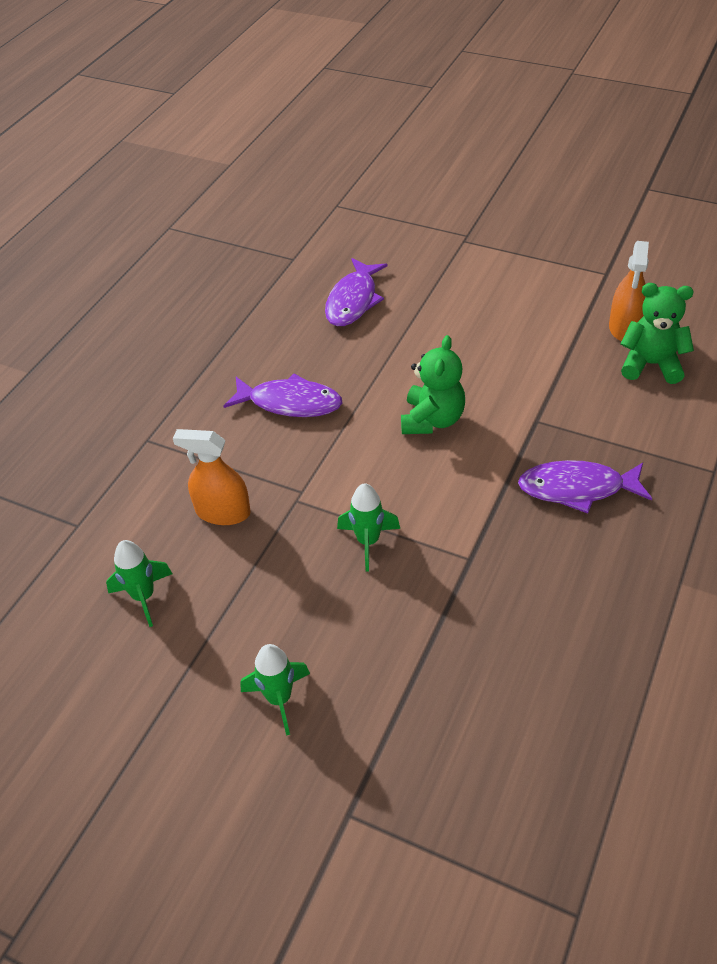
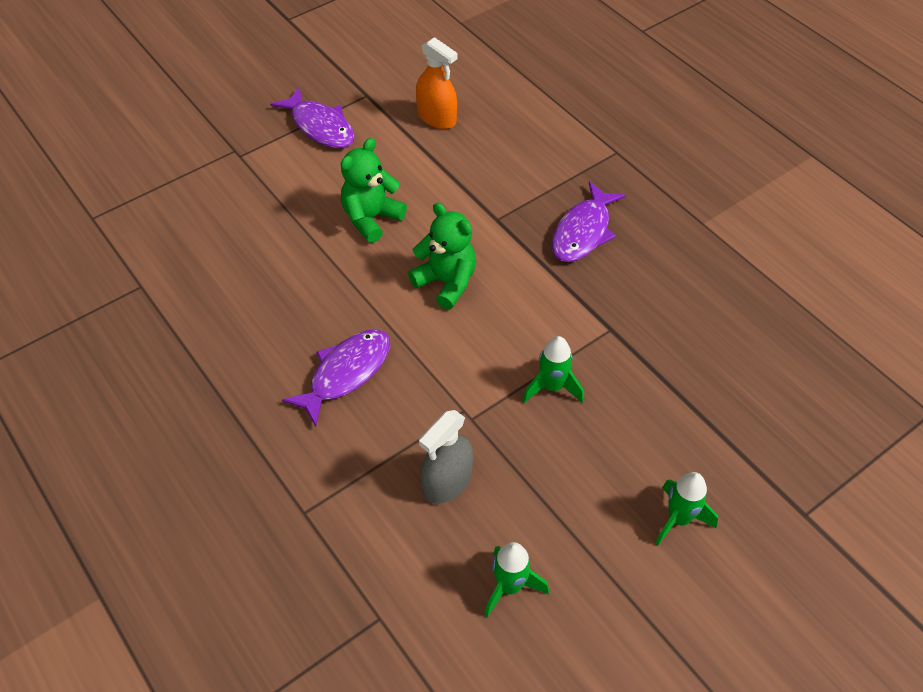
camera: 65 degrees left, 5 degrees up
orange spray bottle [173,429,251,525] -> grey spray bottle [419,410,473,504]
purple fish [325,258,388,326] -> purple fish moved to [270,87,355,148]
green teddy bear [621,283,694,384] -> green teddy bear moved to [341,138,407,243]

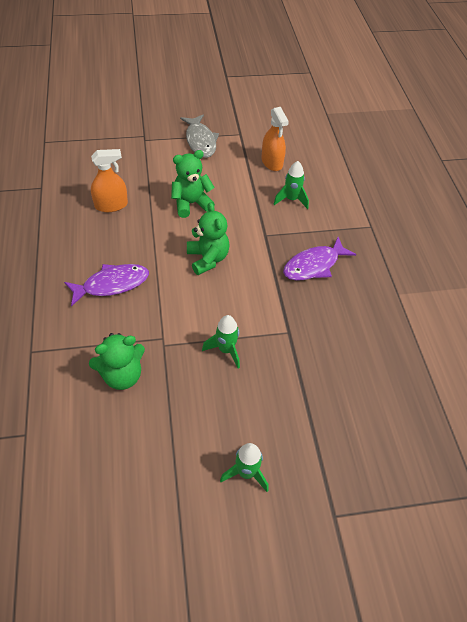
camera: 25 degrees right, 0 degrees up
purple fish [270,87,355,148] -> grey fish [180,114,219,158]
grey spray bottle [419,410,473,504] -> green teddy bear [89,333,145,390]
green rocket [485,542,549,617] -> green rocket moved to [274,161,309,209]
none -> orange spray bottle [91,149,128,212]

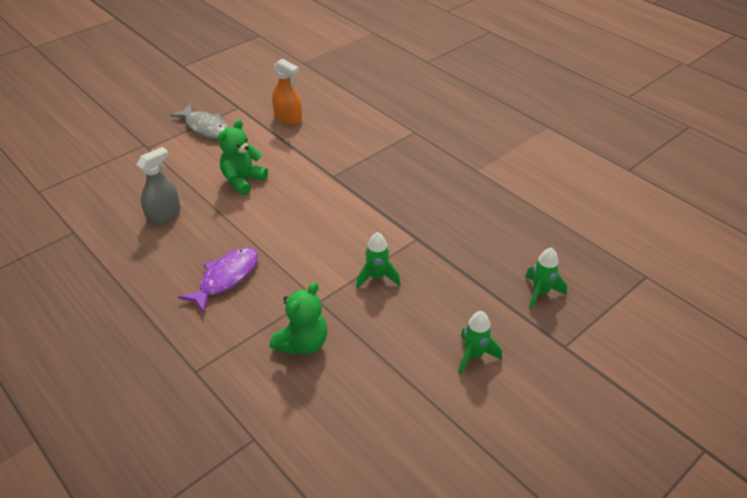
camera: 30 degrees left, 10 degrees down
orange spray bottle [91,149,128,212] -> grey spray bottle [137,147,181,225]
green teddy bear [187,202,230,275] -> none
green rocket [274,161,309,209] -> green rocket moved to [525,247,567,309]
purple fish [283,237,356,281] -> none

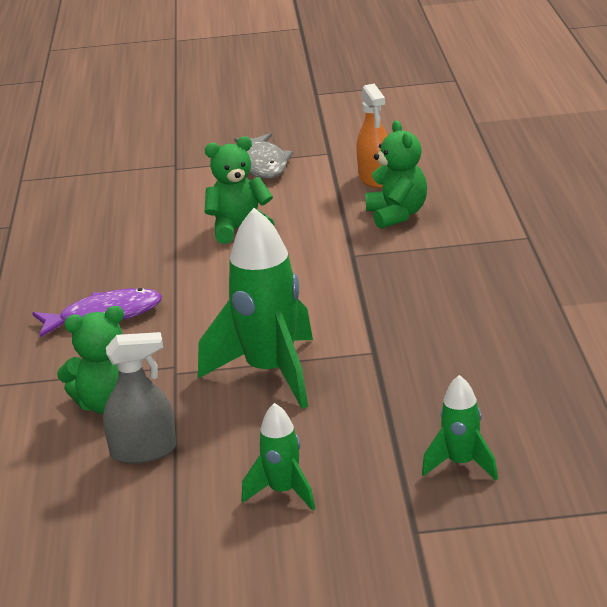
camera: 40 degrees right, 15 degrees down
grey spray bottle [137,147,181,225] -> grey spray bottle moved to [103,332,176,464]
green rocket [356,232,401,289] -> green rocket [198,208,313,409], size x1.94
none -> green teddy bear [365,120,427,229]

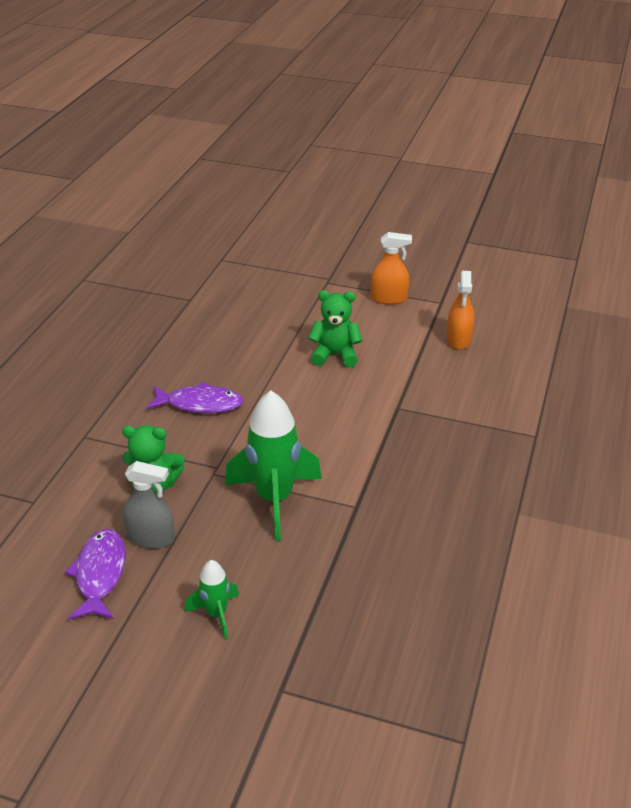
camera: 20 degrees right, 10 degrees up
grey fish [234,133,294,179] -> orange spray bottle [371,232,412,305]
green teddy bear [365,120,427,229] -> none
green rocket [422,375,498,480] -> none
none -> purple fish [65,529,126,620]

